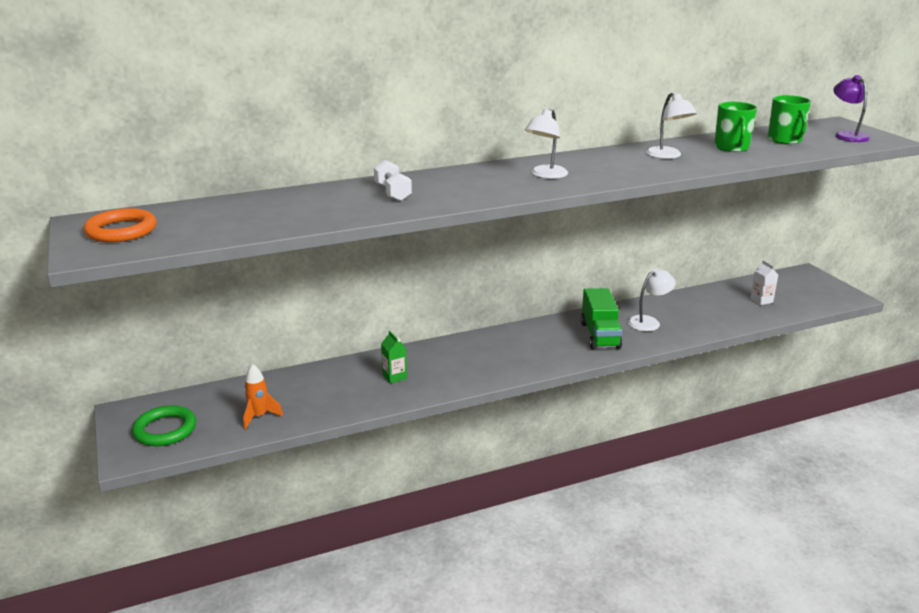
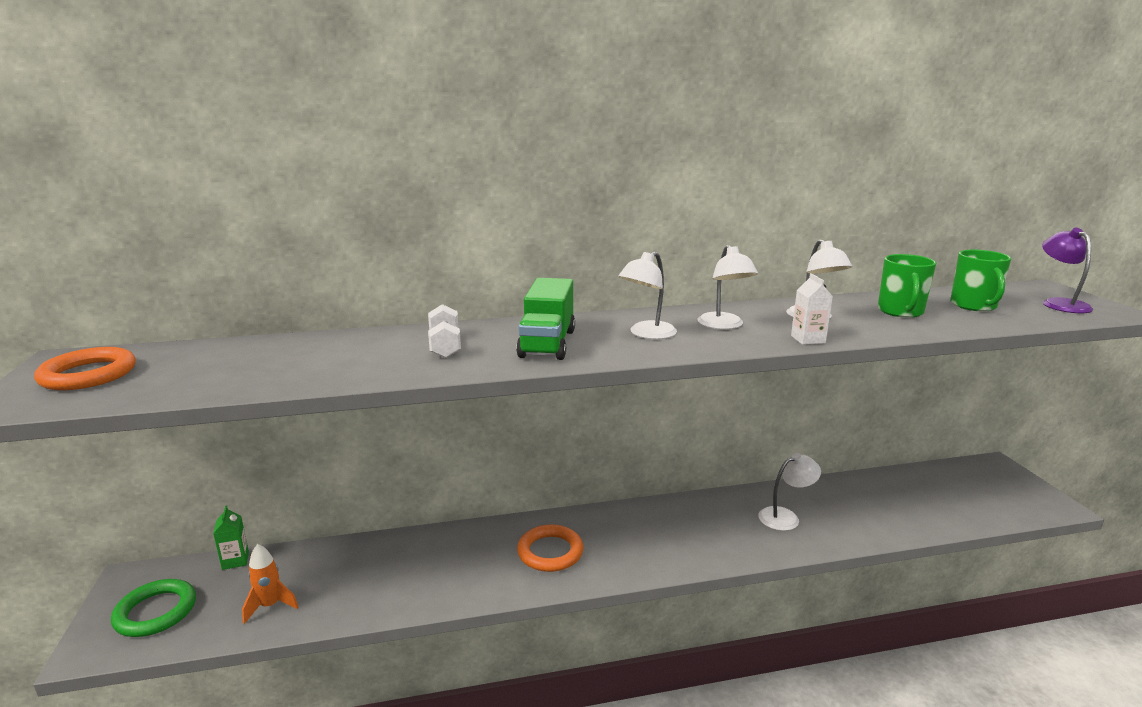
camera: 10 degrees right, 5 degrees down
green carton [381,331,407,383] -> green carton moved to [213,505,249,570]
green truck [581,288,622,350] -> green truck moved to [516,278,575,360]
white carton [750,260,778,305] -> white carton moved to [791,273,833,345]
none -> orange ring [517,524,584,572]
none -> white lamp [698,245,758,329]

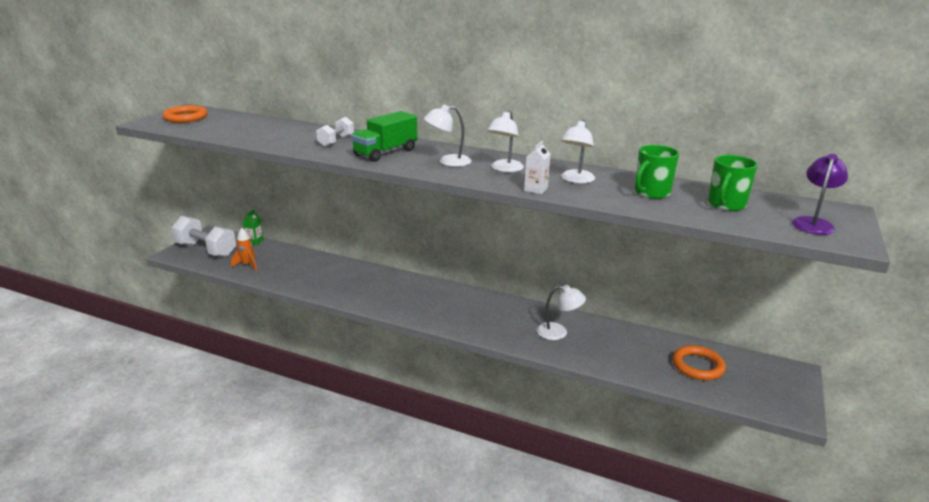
camera: 35 degrees right, 5 degrees up
green ring [111,579,196,637] -> white dumbbell [171,216,236,257]
orange ring [517,524,584,572] -> orange ring moved to [672,345,726,380]

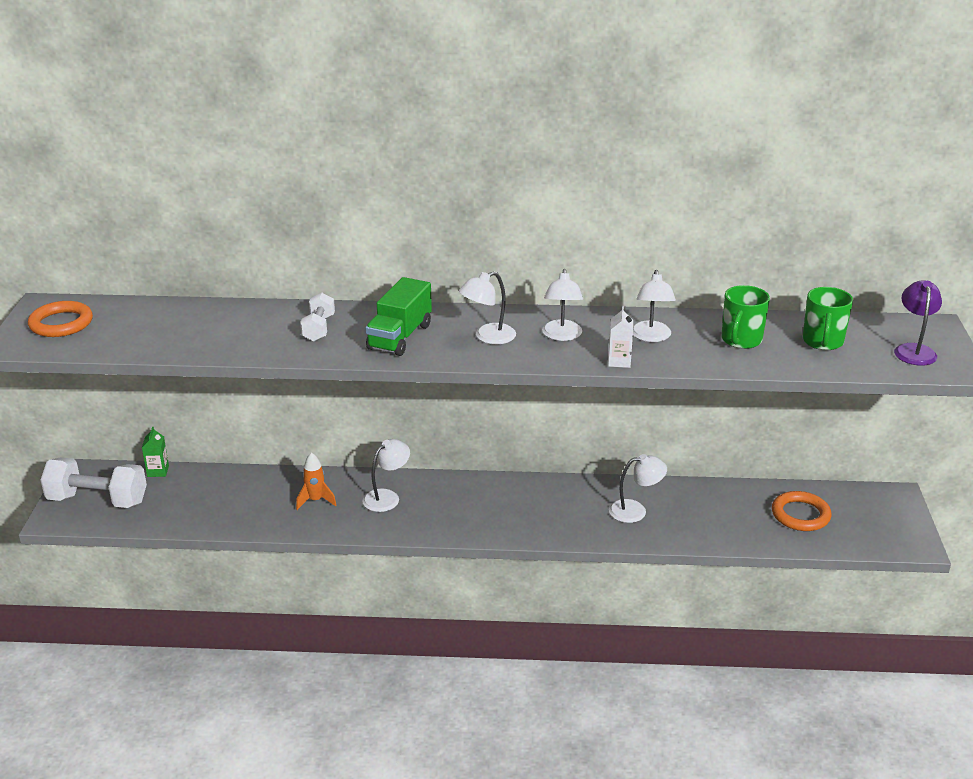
camera: 20 degrees left, 5 degrees up
orange rocket [231,228,257,271] -> orange rocket moved to [296,452,336,510]
none -> white lamp [362,439,410,512]

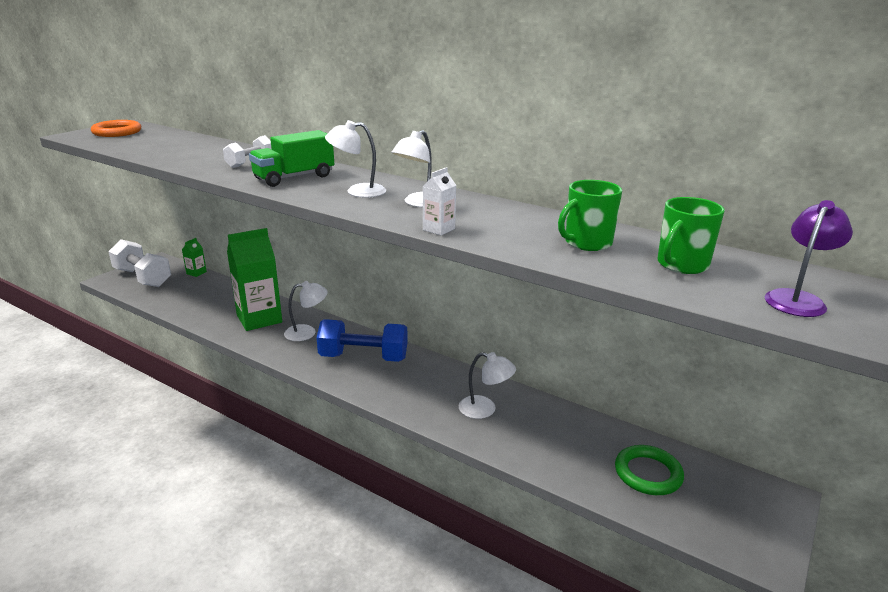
camera: 30 degrees right, 5 degrees down
orange rocket [296,452,336,510] -> green carton [227,228,282,331]
white lamp [633,270,676,342] -> none
orange ring [772,491,831,531] -> green ring [615,445,684,495]
none -> blue dumbbell [317,319,408,362]

